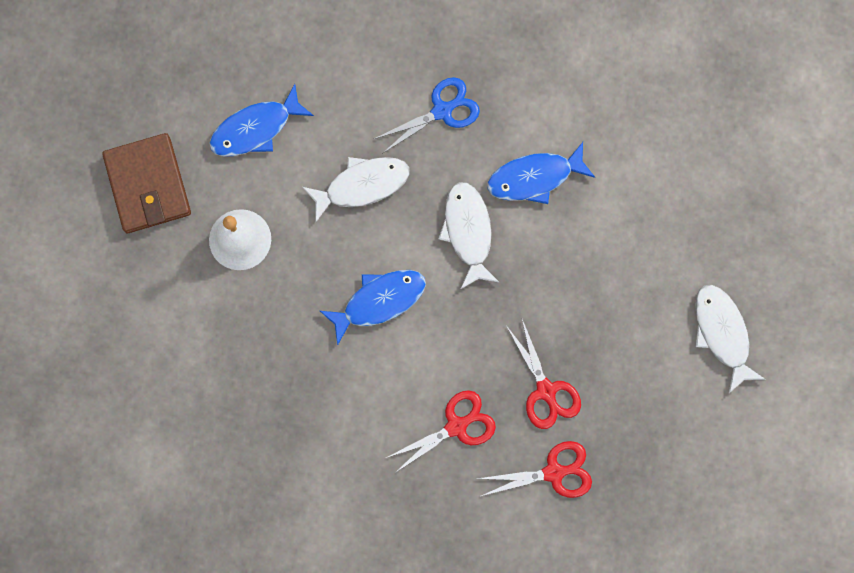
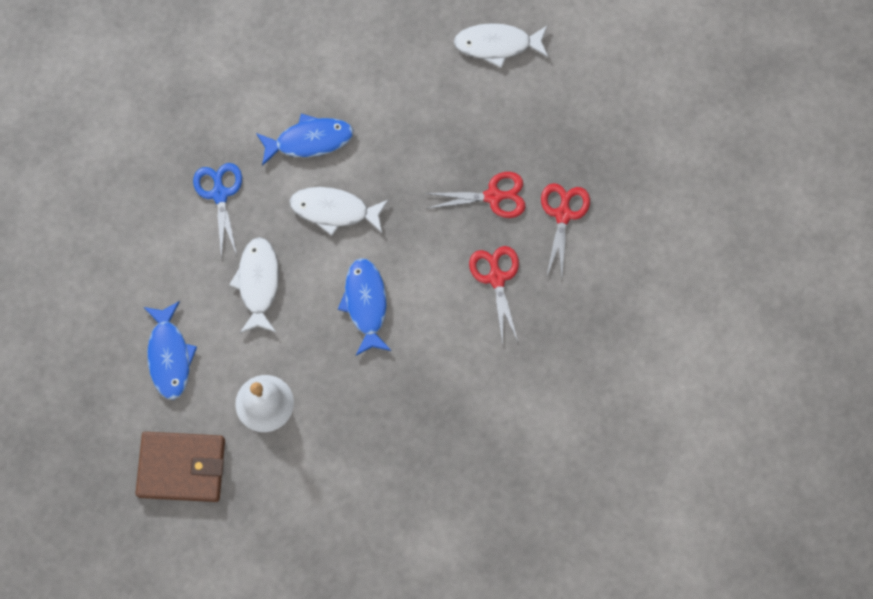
camera: 70 degrees left, 5 degrees down
blue fish [487,142,595,204] -> blue fish turned 105 degrees counterclockwise [256,114,354,166]

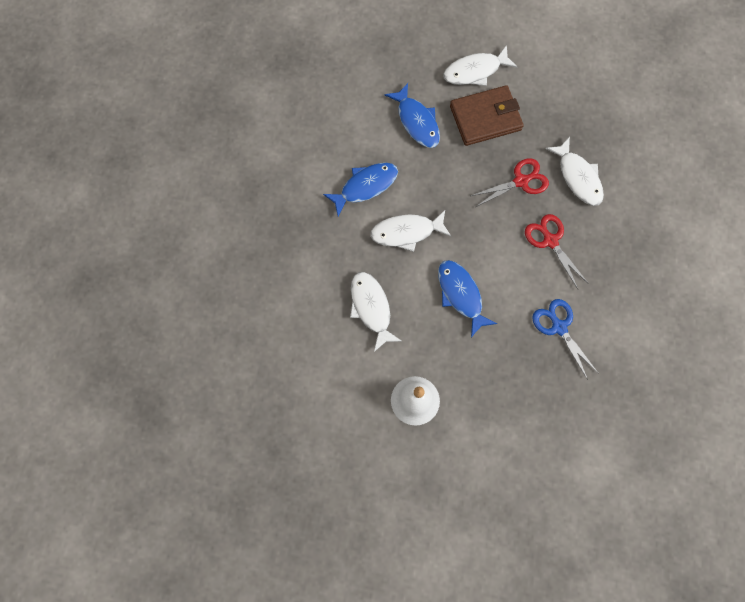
camera: 20 degrees left, 0 degrees up
brown wallet [135,432,225,502] -> brown wallet moved to [450,85,524,146]
blue fish [144,301,197,400] -> blue fish moved to [385,83,440,148]
blue scissors [193,163,242,259] -> blue scissors moved to [532,299,599,380]
red scissors [541,183,590,277] -> white fish [545,137,604,206]

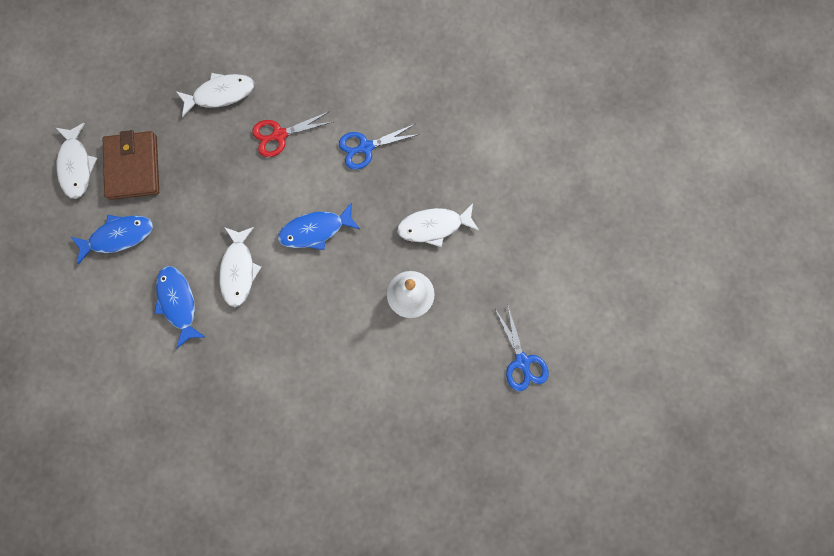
camera: 80 degrees left, 5 degrees up
white fish [350,272,402,352] -> white fish moved to [397,203,479,247]
red scissors [471,158,549,207] -> none
none -> blue scissors [495,306,549,391]

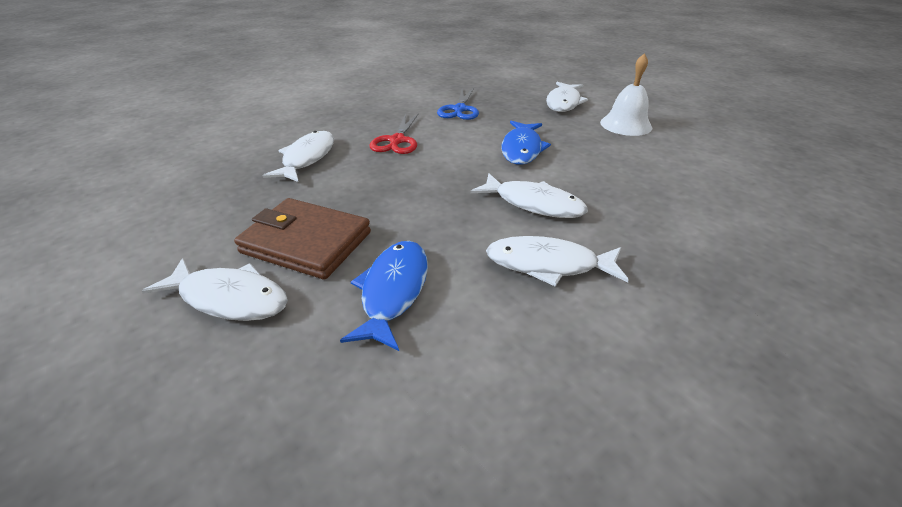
camera: 60 degrees left, 40 degrees down
blue fish [154,266,205,349] -> white fish [486,236,629,287]
blue scissors [495,306,549,391] -> none

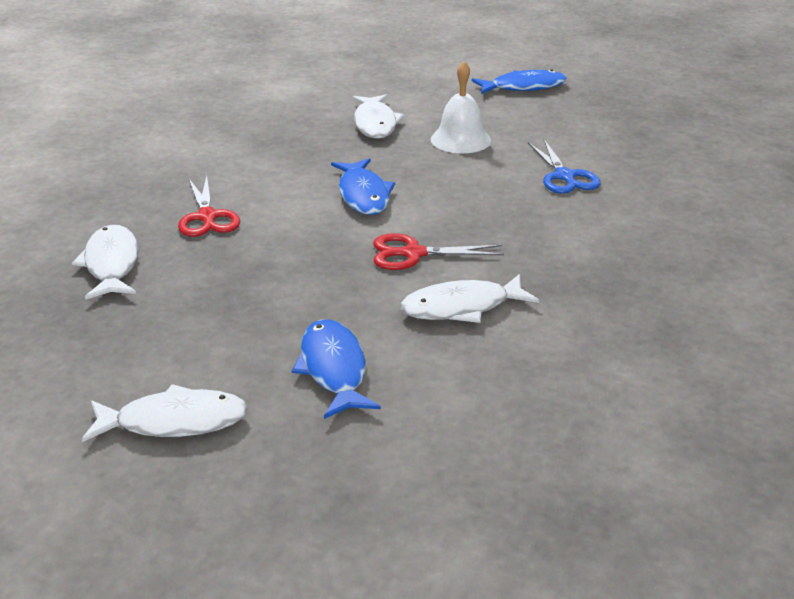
camera: 25 degrees left, 5 degrees down
brown wallet [234,198,371,280] -> none
blue scissors [437,88,479,120] -> blue scissors moved to [528,140,601,194]
white fish [470,173,588,218] -> red scissors [373,233,504,270]
none -> blue fish [471,69,567,94]

